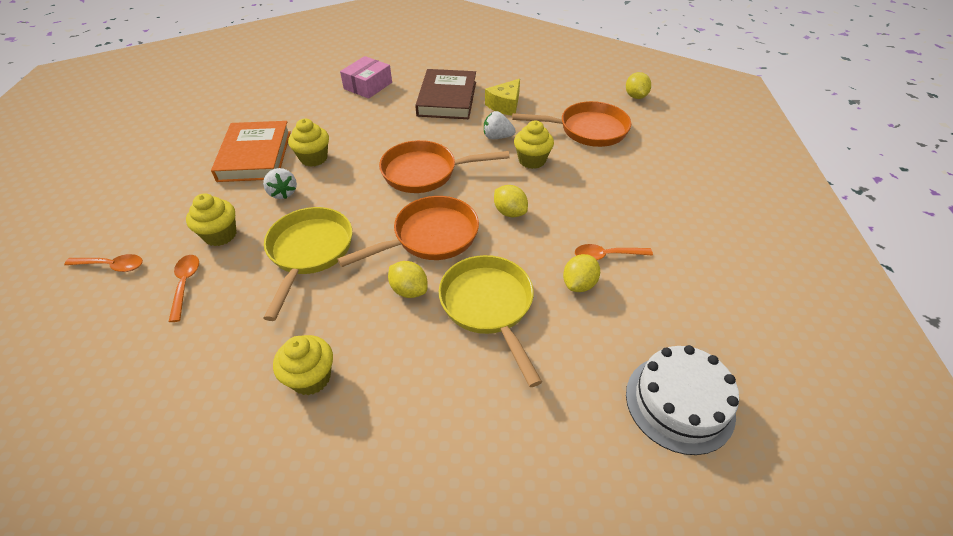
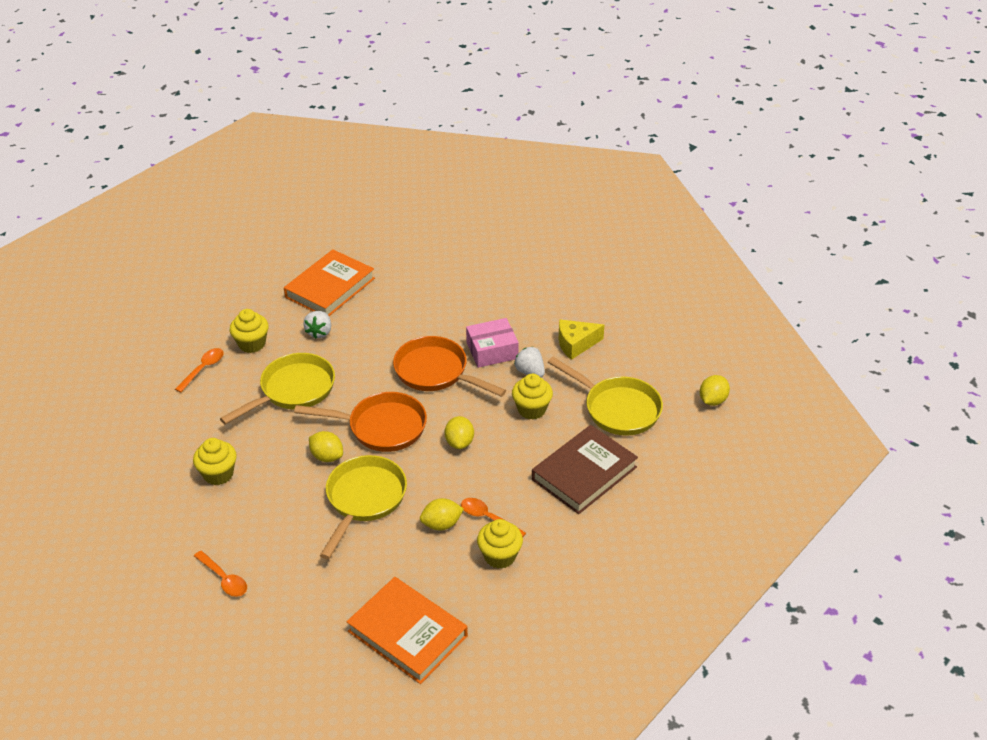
camera: 40 degrees right, 5 degrees down
orange spoon [64,254,143,272] -> orange spoon moved to [194,550,247,597]
yellow cupcake [288,119,329,167] -> yellow cupcake moved to [477,519,523,569]
pink box [340,56,392,99] -> pink box moved to [466,318,519,368]
yellow lemon [388,261,428,298] -> yellow lemon turned 45 degrees counterclockwise [309,431,343,462]
brown book [415,69,476,119] -> brown book moved to [532,425,638,514]
orange pan [512,101,631,147] -> yellow pan [548,357,663,436]
white cake [626,345,739,455] -> orange book [347,577,468,684]

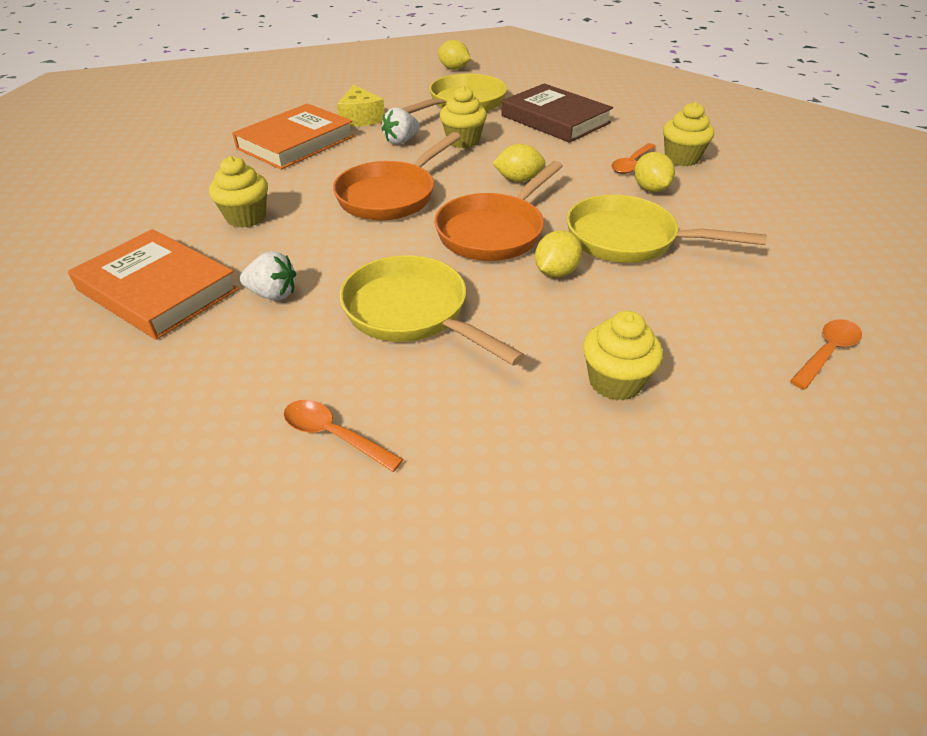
camera: 90 degrees left, 0 degrees up
yellow cupcake [230,309,269,353] -> yellow cupcake moved to [209,156,268,228]
orange pan [294,392,427,452] -> orange pan turned 150 degrees counterclockwise [435,161,563,261]
orange book [347,577,468,684] -> orange book moved to [232,103,354,170]
pink box [466,318,519,368] -> none

